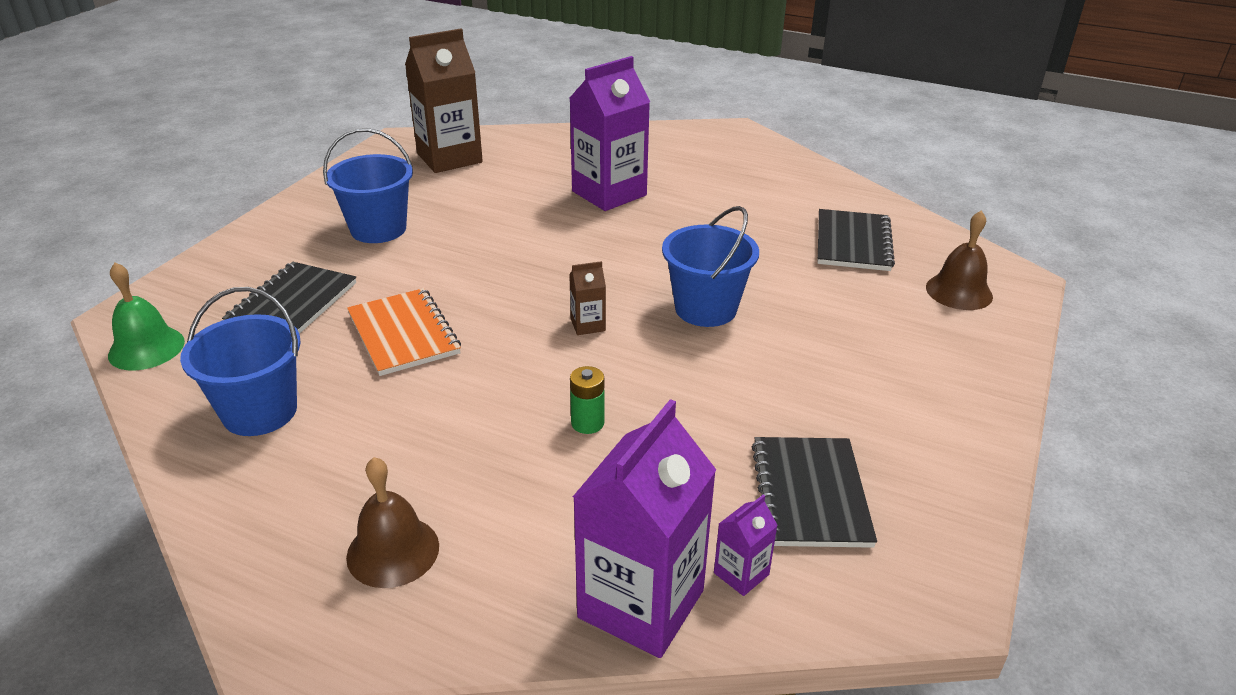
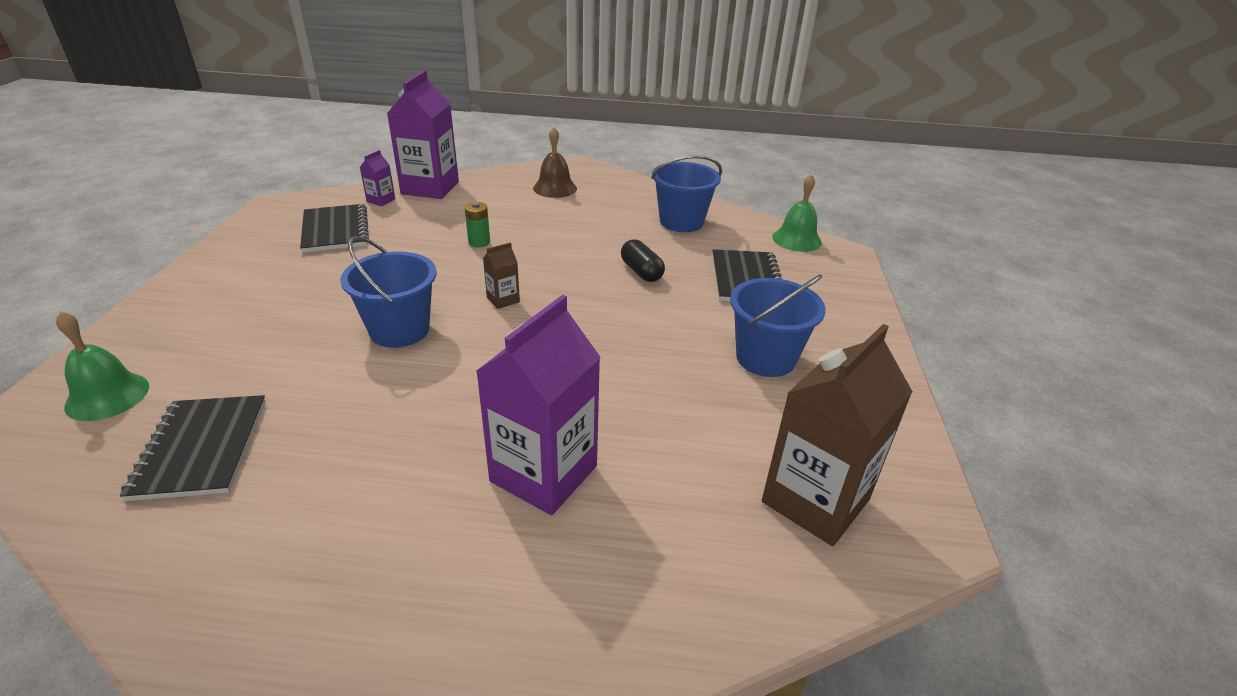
camera: 160 degrees right, 0 degrees up
orange notebook [347,288,461,376] -> black capsule [621,239,665,282]
brown bell [926,211,993,310] -> green bell [56,312,149,421]

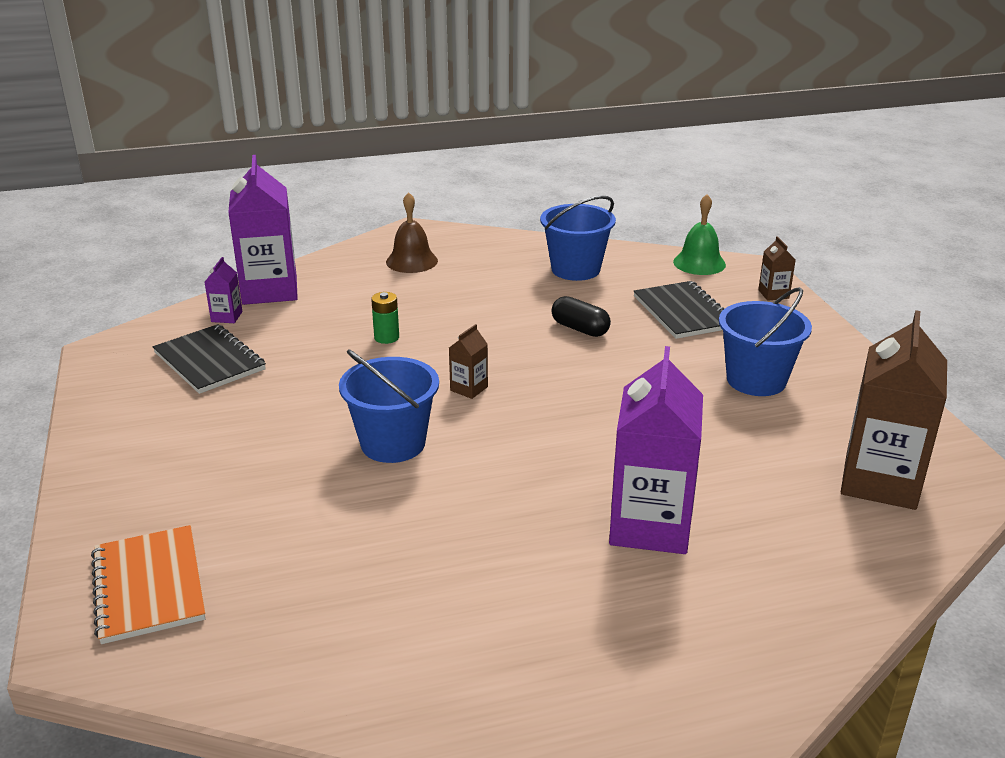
camera: 20 degrees left, 5 degrees down
green bell [56,312,149,421] -> orange notebook [91,525,205,644]
black notebook [120,395,266,501] -> none
none -> brown carton [758,236,796,301]

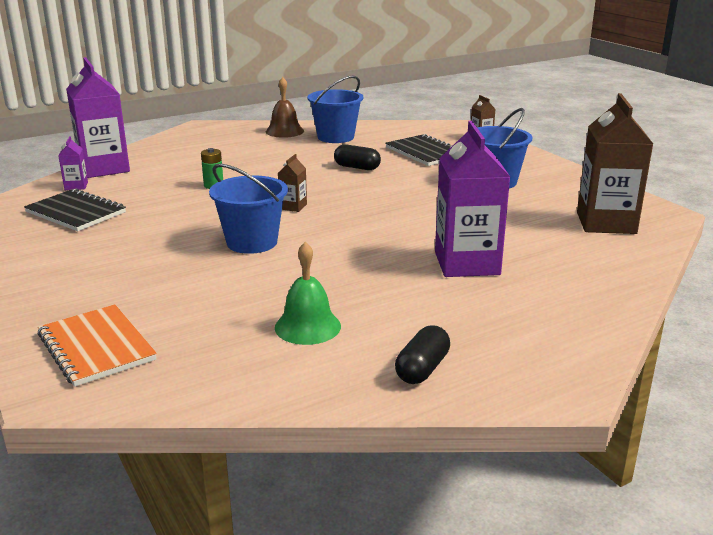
camera: 15 degrees left, 5 degrees down
brown bell [386,192,438,273] -> brown bell moved to [266,77,304,138]
green bell [673,194,726,275] -> green bell moved to [275,242,341,345]
none -> black capsule [395,325,450,384]

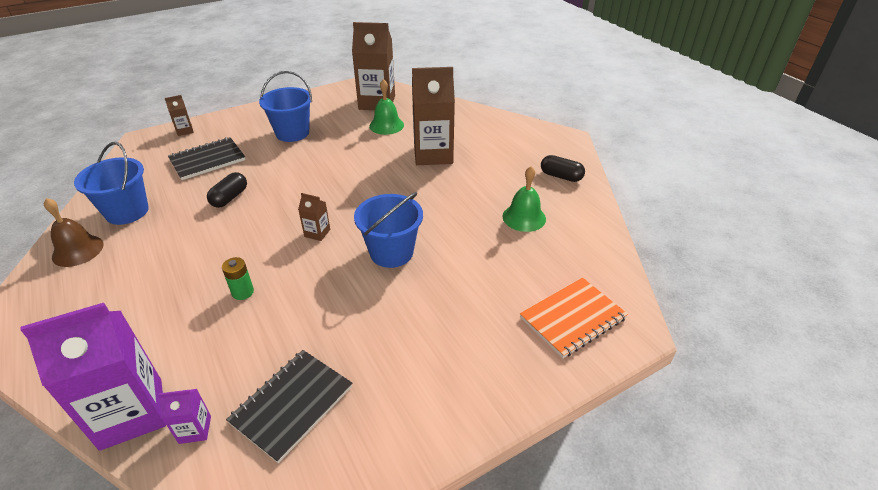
camera: 90 degrees left, 15 degrees up
purple carton [435,121,510,277] -> brown carton [412,67,455,165]
none -> green bell [369,79,404,135]

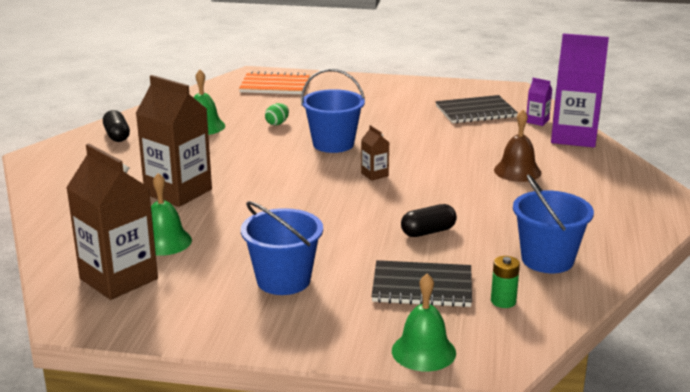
camera: 140 degrees left, 15 degrees down
brown bell [44,198,104,267] -> brown bell moved to [494,110,542,182]
brown carton [164,95,194,136] -> green bell [392,273,456,371]
green battery [222,257,254,300] -> green battery moved to [491,256,520,308]
none -> green egg [265,103,289,125]

